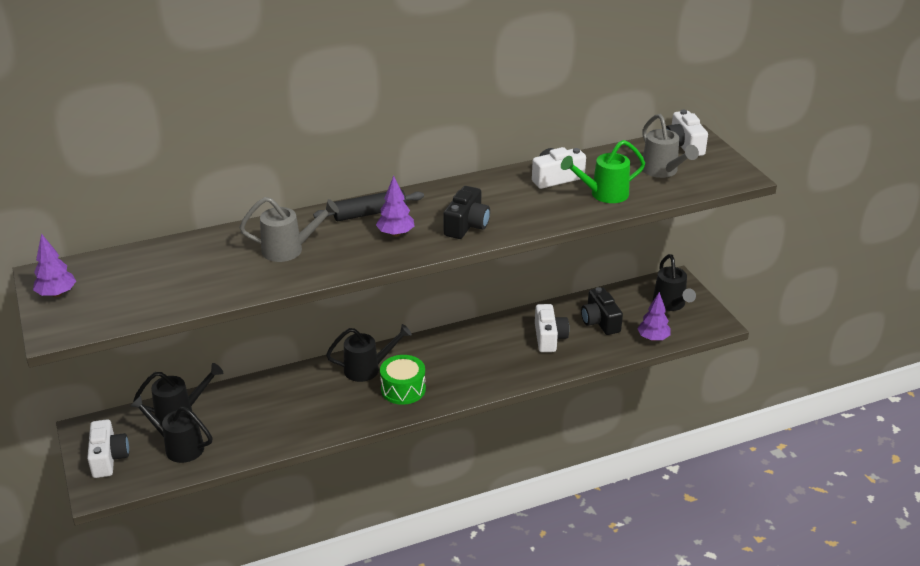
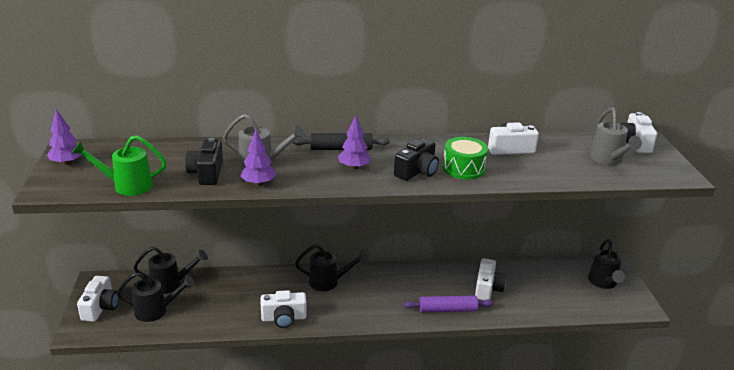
camera: 15 degrees right, 5 degrees down
black watering can [129,395,212,463] -> black watering can turned 135 degrees clockwise [116,272,195,322]
green drum [380,355,426,405] -> green drum moved to [443,137,488,180]
green watering can [561,140,645,203] -> green watering can moved to [71,135,167,196]
black camera [581,287,623,335] -> black camera moved to [185,138,223,185]
purple tree [637,292,671,341] -> purple tree moved to [240,130,276,186]
none -> white camera [261,290,307,328]
none -> purple rolling pin [403,295,493,313]

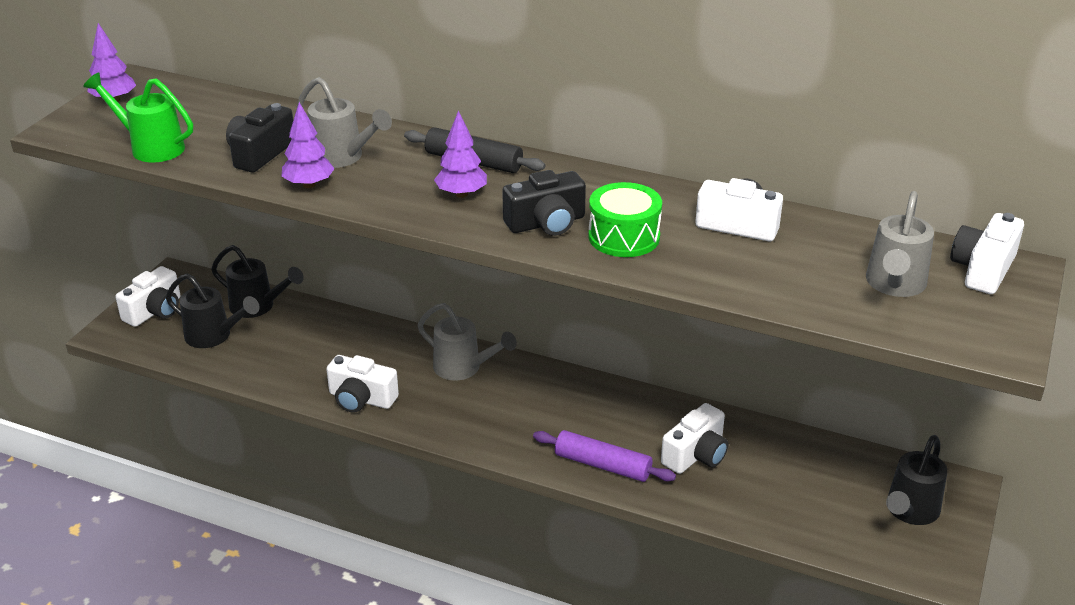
camera: 30 degrees right, 5 degrees up
black watering can [295,244,368,291] -> grey watering can [418,303,517,380]

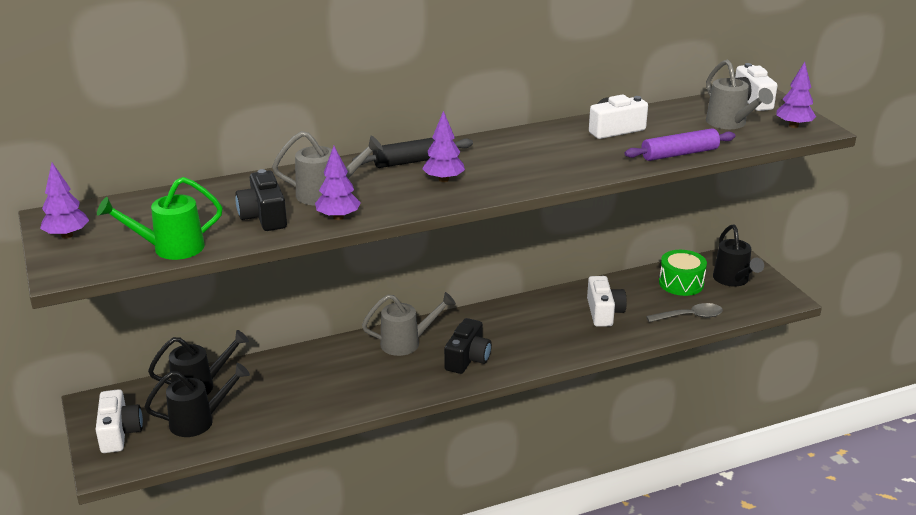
camera: 45 degrees left, 5 degrees down
white camera [326,355,399,413] -> none
black camera [502,170,586,236] -> black camera moved to [444,318,492,374]
purple rolling pin [533,430,676,482] -> purple rolling pin moved to [625,128,736,161]
green drum [588,182,662,257] -> green drum moved to [659,250,707,296]
none -> grey spoon [646,303,723,322]
none -> purple tree [776,62,816,128]

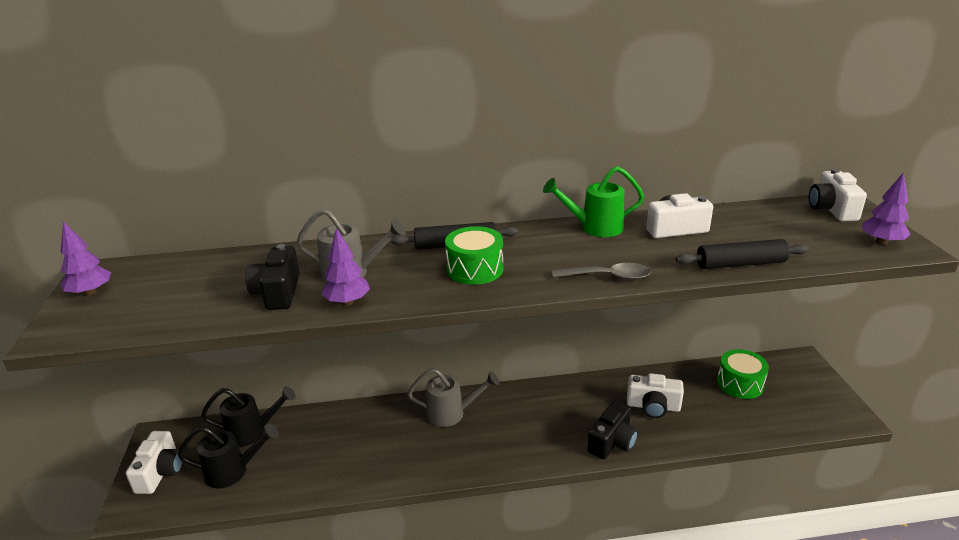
camera: 15 degrees right, 0 degrees up
green watering can [97,177,223,260] -> green watering can moved to [543,166,644,237]
purple tree [422,111,465,182] -> green drum [445,226,503,285]
black camera [444,318,492,374] -> black camera moved to [587,401,638,459]
white camera [587,276,627,327] -> white camera turned 90 degrees clockwise [627,373,684,418]
purple rolling pin [625,128,736,161] -> black rolling pin [676,239,809,269]
grey spoon [646,303,723,322] -> grey spoon moved to [552,263,651,280]
grey watering can [706,60,773,129] -> none
black watering can [713,224,764,287] -> none

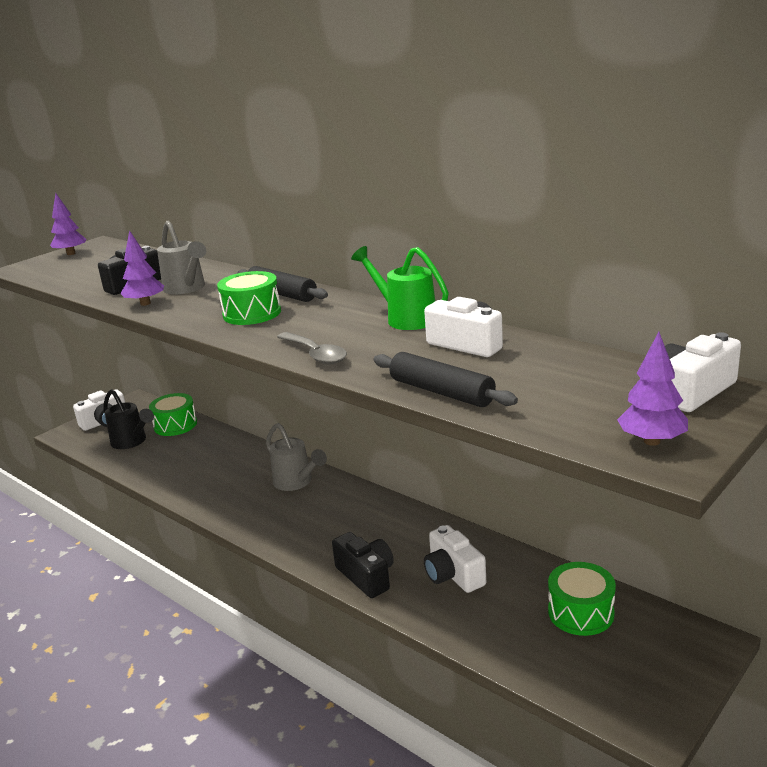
camera: 50 degrees right, 5 degrees down
black watering can [201,386,296,447] -> green drum [149,393,197,436]
black camera [587,401,638,459] -> black camera turned 120 degrees counterclockwise [332,532,394,598]

